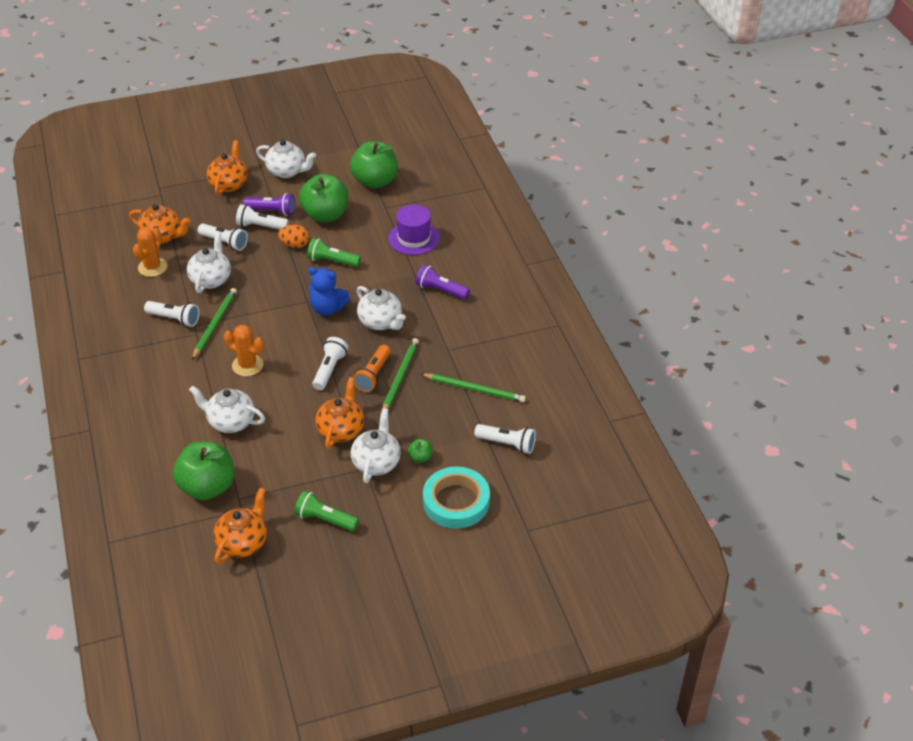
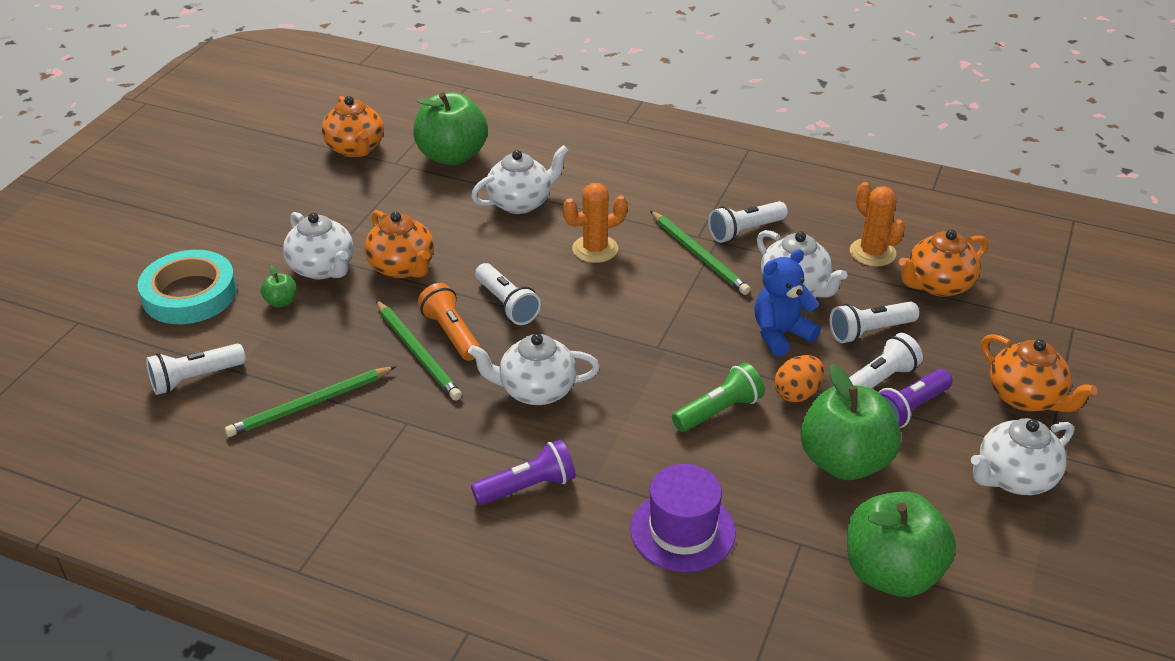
camera: 130 degrees right, 5 degrees down
green flashlight [294,491,359,531] -> none
blue teddy bear [308,267,350,316] -> blue teddy bear moved to [754,249,821,357]

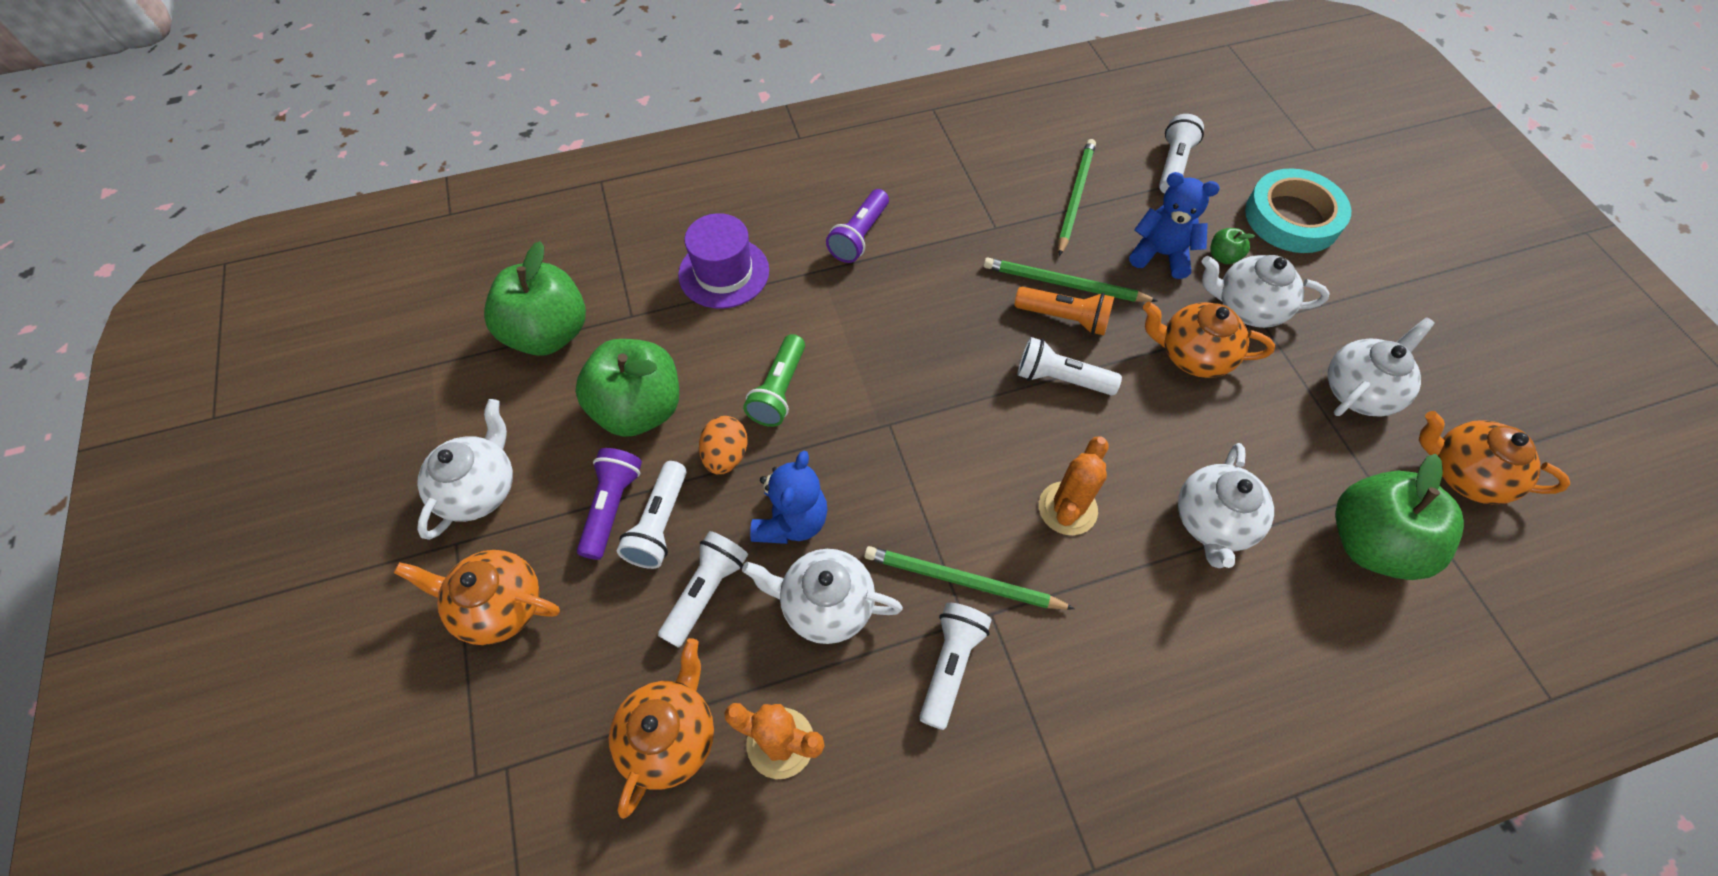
camera: 140 degrees right, 20 degrees up
white teapot [468,334,600,405] -> white teapot moved to [1328,317,1435,416]
none -> blue teddy bear [1129,172,1220,279]

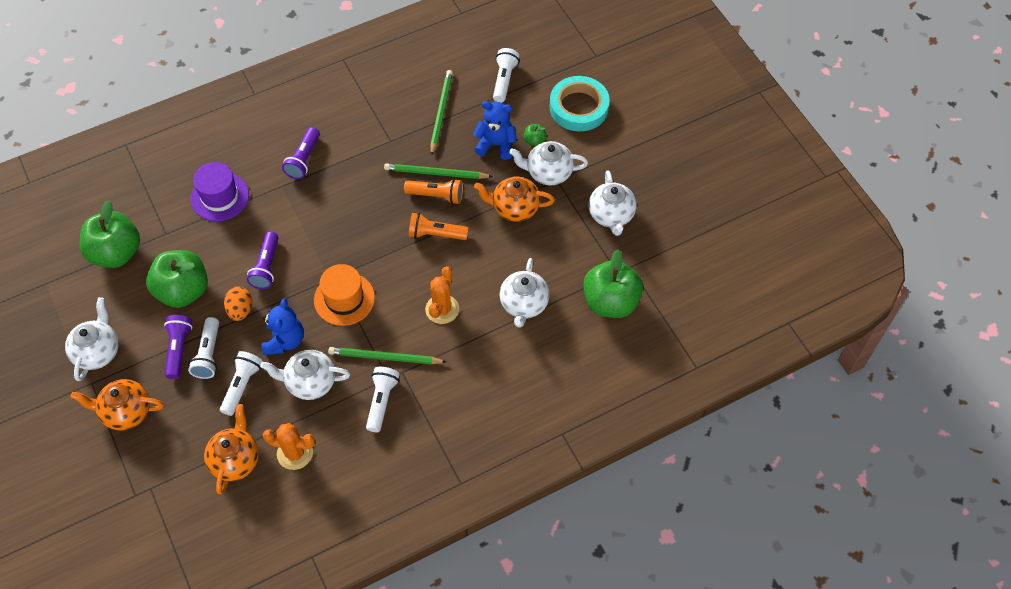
camera: 10 degrees left, 0 degrees up
green flashlight [743,334,805,427] -> purple flashlight [247,232,278,289]
white flashlight [1017,337,1122,395] -> orange flashlight [408,213,468,240]
white teapot [1328,317,1435,416] -> white teapot turned 135 degrees clockwise [589,170,637,236]
orange teapot [1419,411,1570,505] -> none
none -> orange hat [314,264,375,326]

